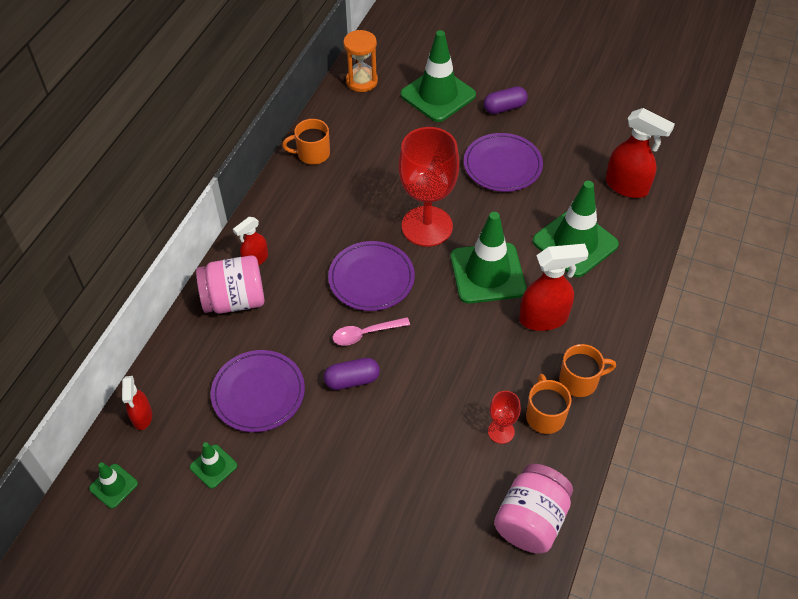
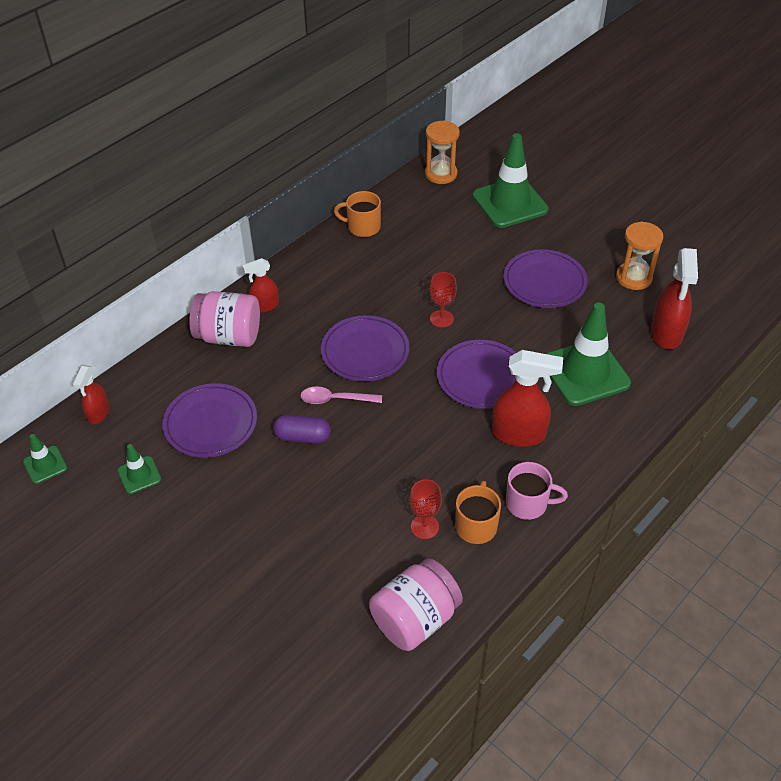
camera: 20 degrees right, 5 degrees down
red goblet [398,127,459,247] -> red goblet [430,272,457,328], size x0.45
green traffic cone [451,212,526,304] -> purple plate [437,340,516,409]
purple capsule [484,86,528,114] -> none
orange mug [559,344,616,397] -> pink mug [506,462,568,520]
red spray bottle [606,108,675,198] -> red spray bottle turned 45 degrees clockwise [651,248,698,349]
none -> orange hourglass [616,221,663,290]

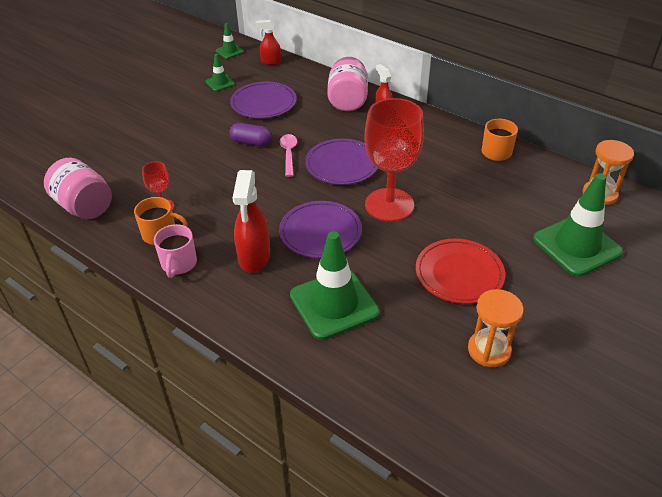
camera: 85 degrees right, 5 degrees down
purple capsule [273,415,331,444] -> purple capsule turned 75 degrees counterclockwise [229,123,272,146]
red goblet [430,272,457,328] -> red goblet [364,98,424,222], size x2.22
purple plate [504,249,588,308] -> red plate [416,239,505,304]
red spray bottle [651,248,698,349] -> none

